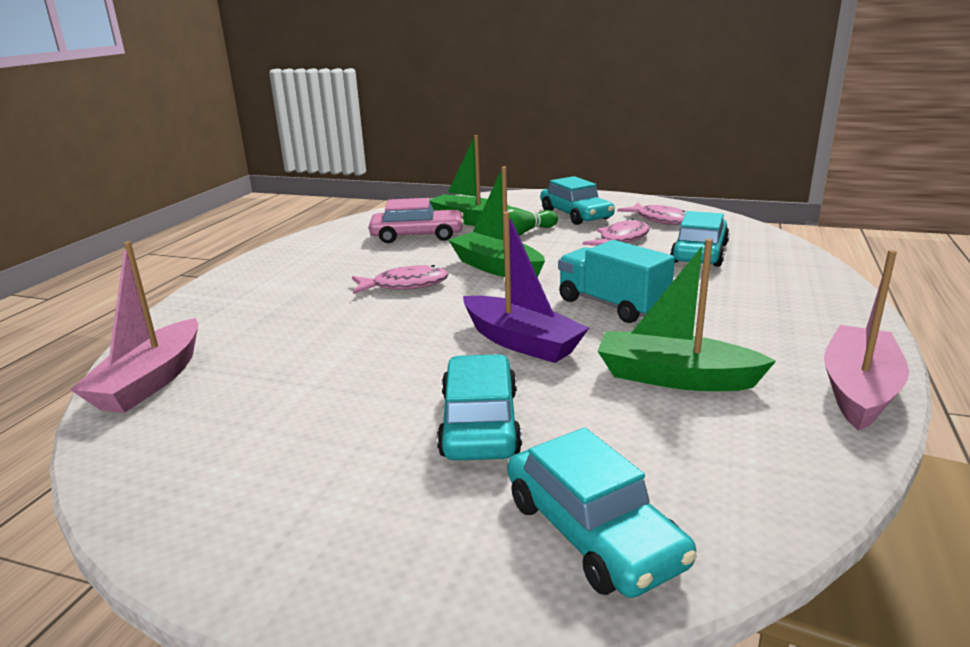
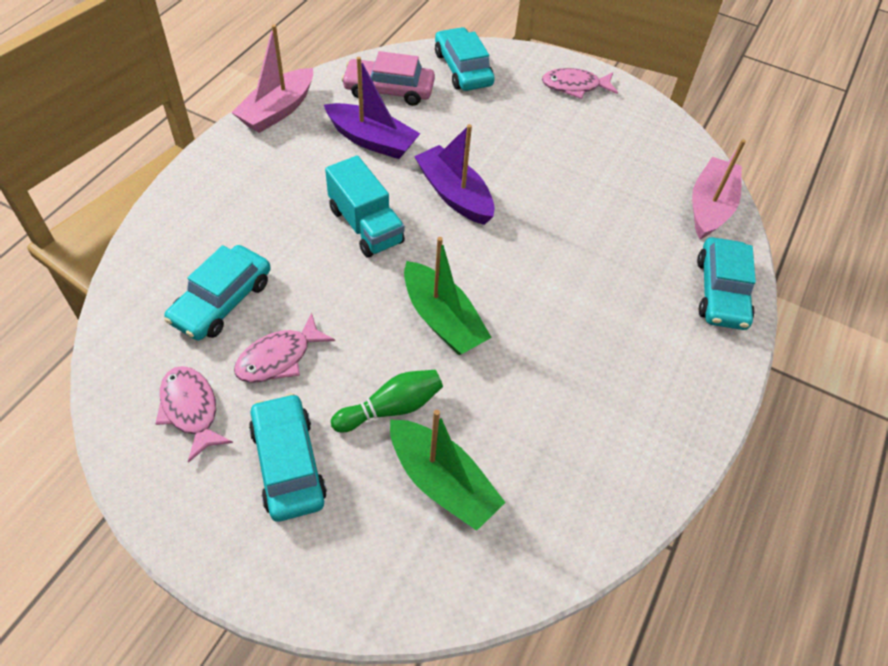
camera: 175 degrees left, 30 degrees up
pink fish [352,265,449,294] -> pink fish moved to [542,68,618,99]
pink car [369,198,464,243] -> pink car moved to [341,51,435,106]
turquoise car [437,354,522,461] -> turquoise car moved to [697,237,756,330]
green boat [598,239,776,391] -> purple boat [324,57,421,159]

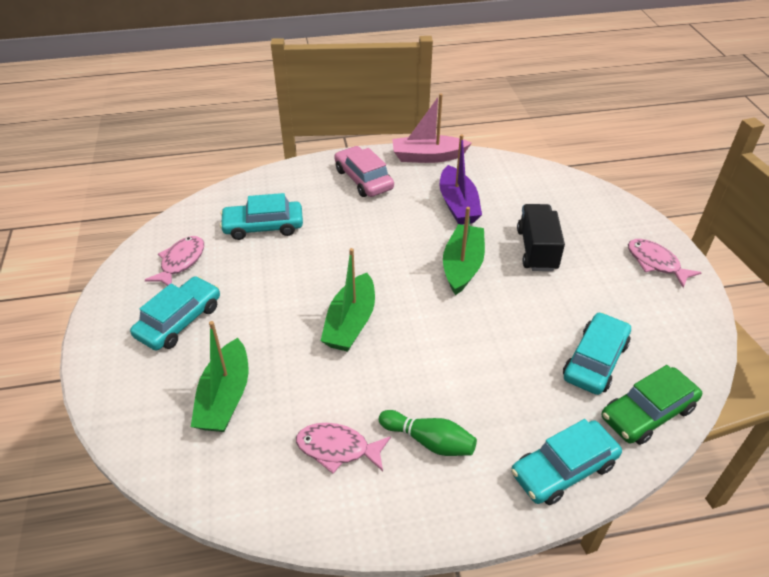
camera: 55 degrees right, 10 degrees down
pink fish [234,313,335,383] -> pink fish moved to [296,423,391,474]
turquoise truck [325,155,405,258] -> none
green bowling pin [331,370,443,432] -> green bowling pin moved to [379,410,477,456]
pink car [341,51,435,106] -> pink car moved to [334,146,394,197]
purple boat [414,124,494,225] -> green boat [443,207,485,295]
turquoise car [435,27,495,91] -> turquoise car moved to [563,312,631,395]
pink boat [692,139,746,239] -> green car [602,365,702,445]
none -> black truck [517,204,565,271]

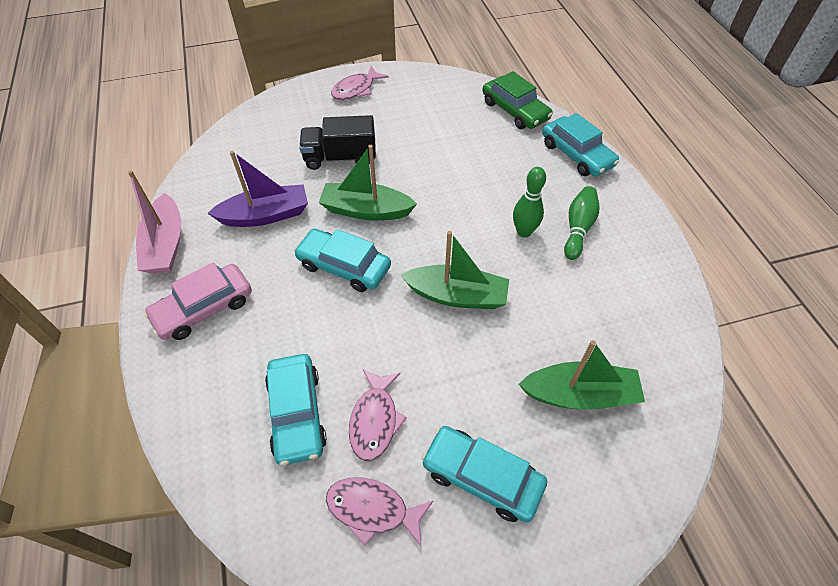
camera: 95 degrees left, 10 degrees up
pink fish [296,423,391,474] -> pink fish moved to [349,369,407,461]
turquoise car [563,312,631,395] -> turquoise car moved to [294,229,391,292]
none -> green bowling pin [513,167,546,238]

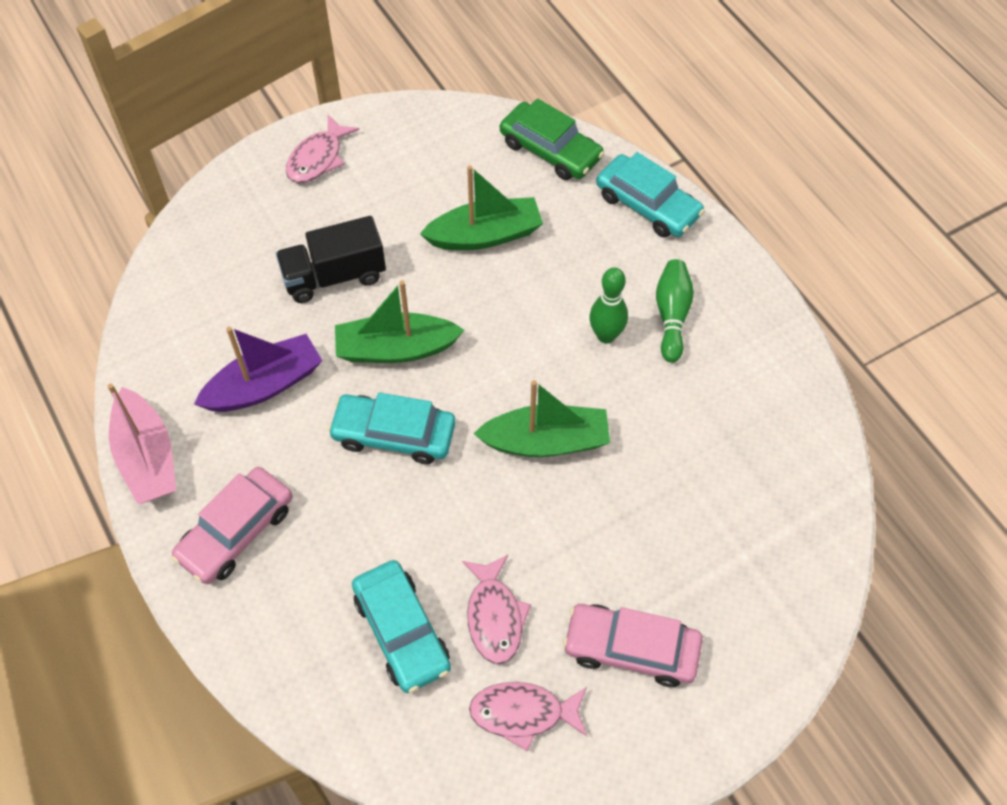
camera: 15 degrees left, 5 degrees up
turquoise car [421,426,547,523] -> pink car [563,604,703,687]
green boat [518,340,645,410] -> green boat moved to [420,165,543,250]

